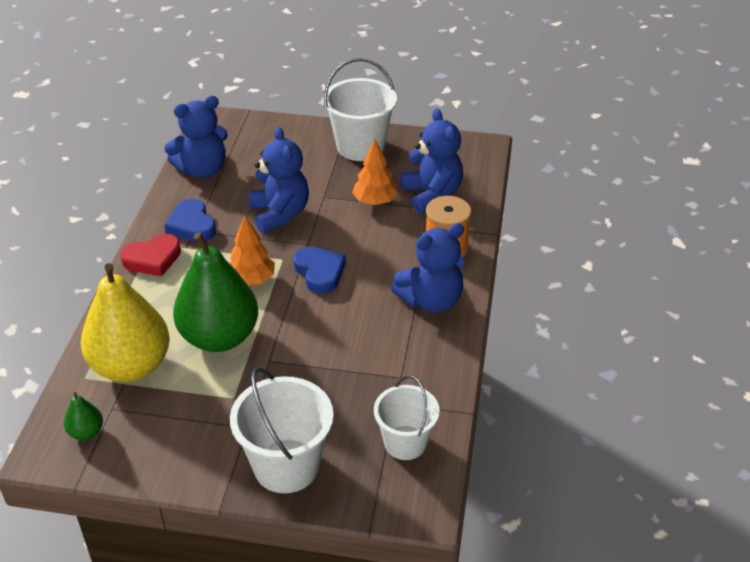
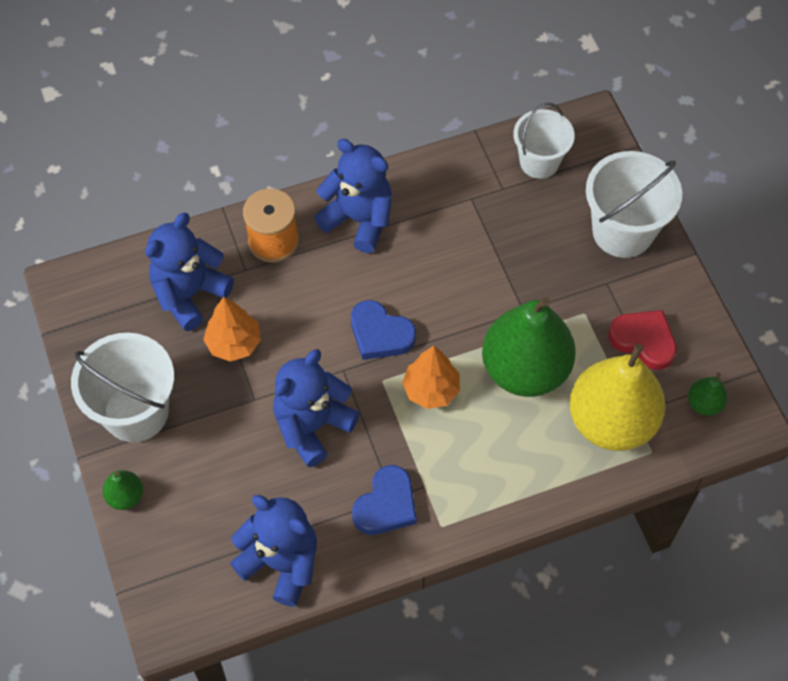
camera: 120 degrees left, 20 degrees up
red heart [120,234,181,277] -> red heart moved to [608,310,677,370]
blue heart [293,247,346,294] -> blue heart turned 90 degrees counterclockwise [351,300,416,360]
none -> green pear [102,470,143,510]

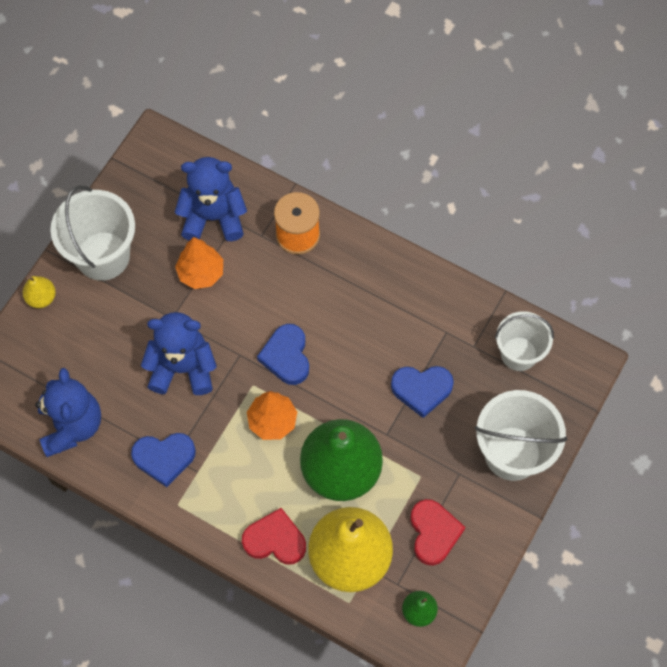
camera: 50 degrees right, 5 degrees up
green pear [102,470,143,510] -> yellow pear [23,276,56,308]
blue teddy bear [314,139,392,253] -> none
none -> red heart [242,508,306,565]
none -> blue heart [391,366,454,418]

